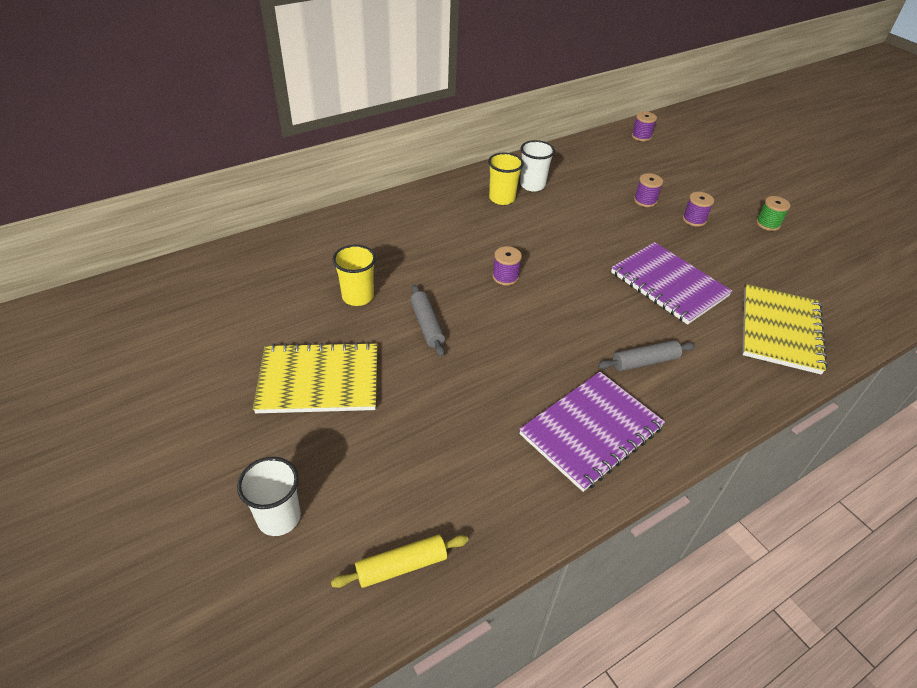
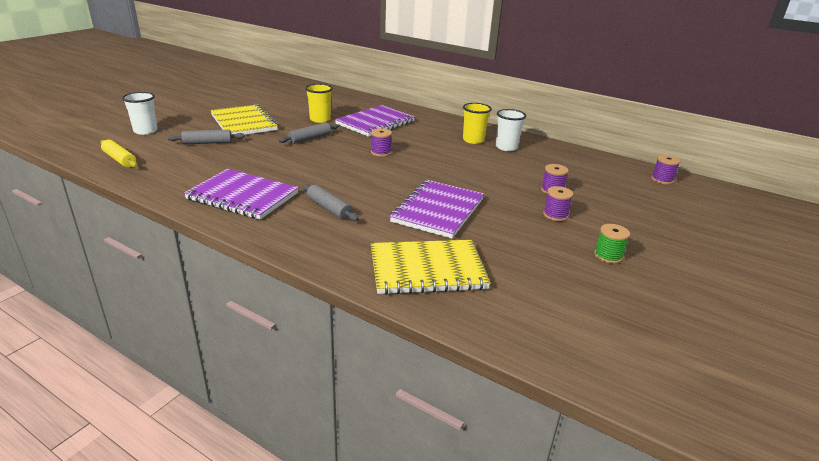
camera: 65 degrees right, 15 degrees down
none -> grey rolling pin [168,130,245,144]
none -> purple notebook [335,105,415,137]

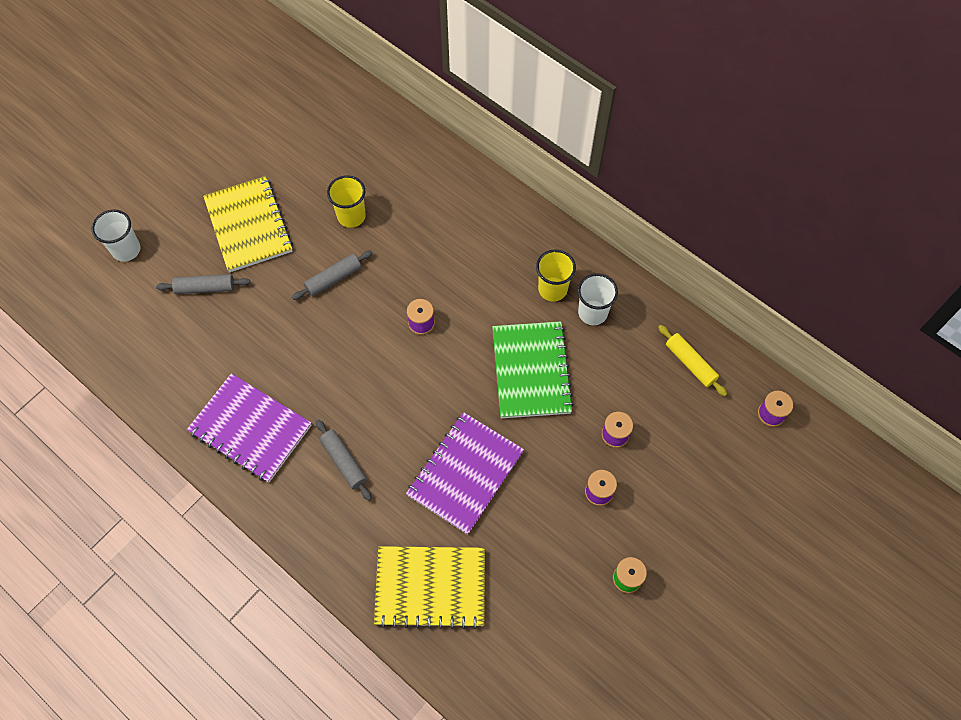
camera: 10 degrees right, 35 degrees up
yellow rolling pin [100,139,138,168] -> yellow rolling pin moved to [658,325,727,396]
purple notebook [335,105,415,137] -> none
none -> green notebook [492,321,574,419]

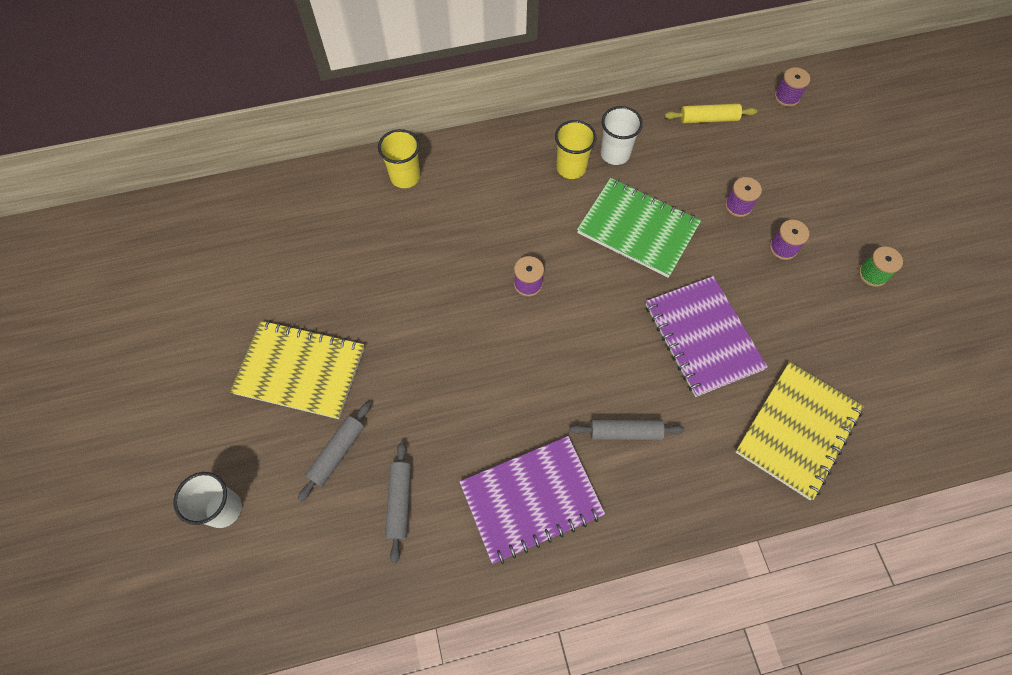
camera: 55 degrees left, 0 degrees up
grey rolling pin [292,250,373,300] -> grey rolling pin moved to [385,442,411,563]
yellow cup [327,175,366,228] -> yellow cup moved to [378,129,420,188]

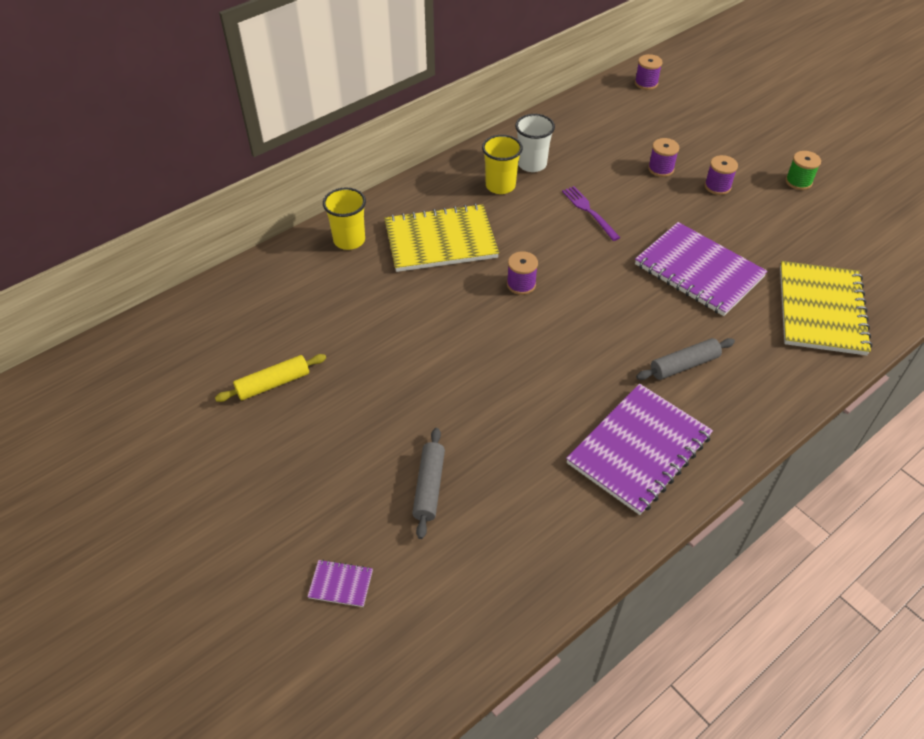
camera: 25 degrees left, 15 degrees down
white cup [173,472,242,528] -> purple notebook [307,560,373,607]
yellow notebook [230,320,365,419] -> yellow notebook moved to [384,204,499,272]
grey rolling pin [385,442,411,563] -> none
green notebook [577,178,701,278] -> purple fork [562,186,620,241]
yellow rolling pin [665,104,757,124] -> yellow rolling pin moved to [215,354,326,402]

